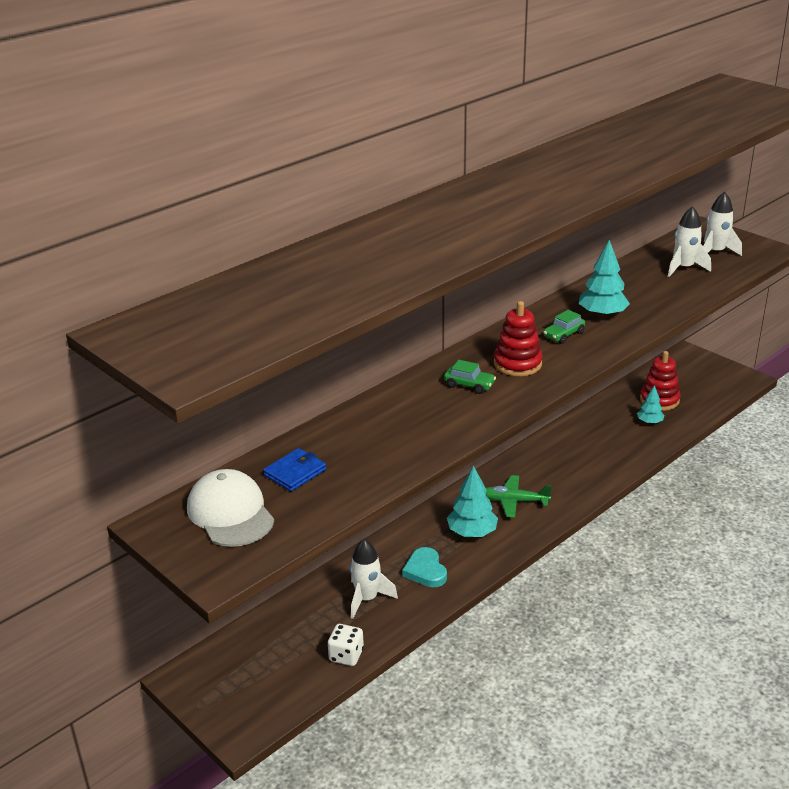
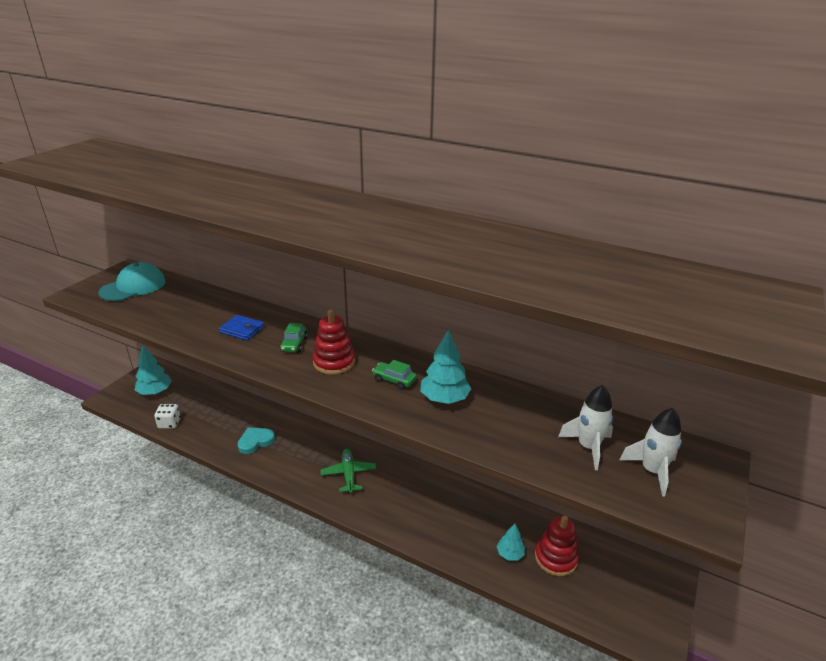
camera: 70 degrees right, 0 degrees up
white cap [187,469,274,547] -> turquoise cap [98,262,166,301]
blue wallet [263,448,326,491] -> blue wallet moved to [219,315,265,341]
white rocket [350,539,398,619] -> none
turquoise tree [447,466,498,537] -> turquoise tree moved to [135,345,172,395]

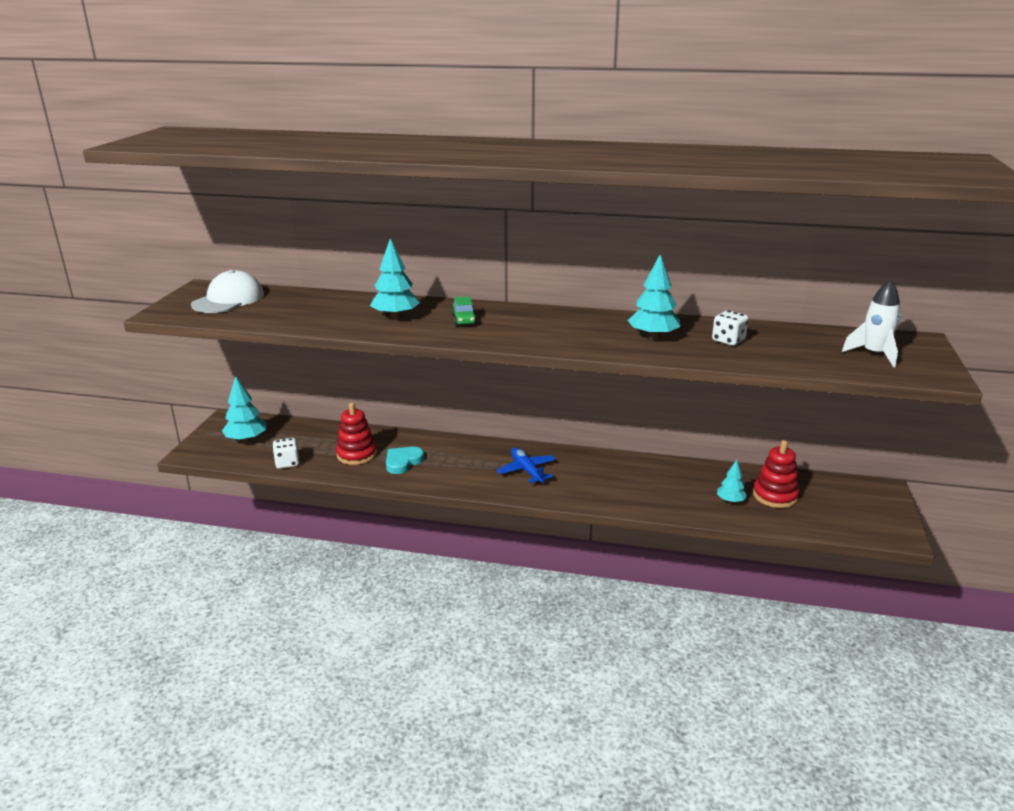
camera: 15 degrees left, 5 degrees down
turquoise cap [98,262,166,301] -> white cap [191,270,264,313]
blue wallet [219,315,265,341] -> turquoise tree [370,238,420,319]
red stacking toy [313,310,355,375] -> red stacking toy moved to [336,402,377,465]
green plane [320,449,376,493] -> blue plane [496,447,556,484]
green car [372,360,417,390] -> none
white rocket [558,385,613,470] -> none
none -> white dice [712,310,749,346]

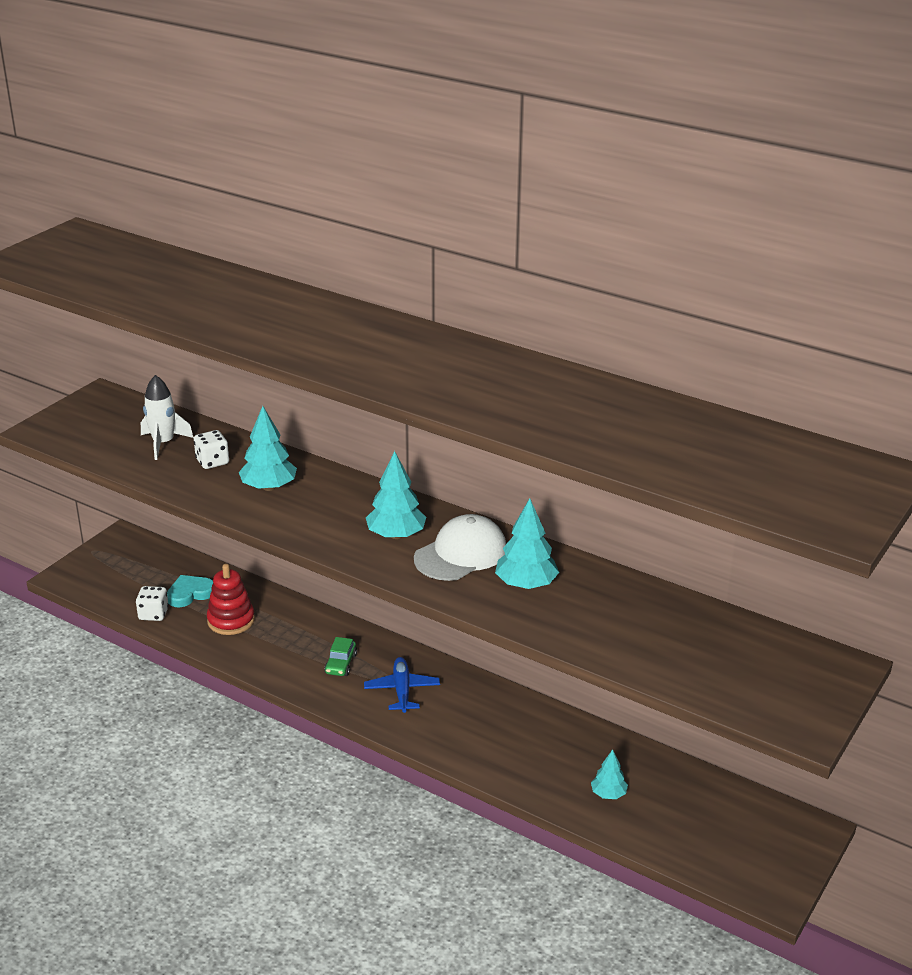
camera: 20 degrees right, 5 degrees up
white cap [191,270,264,313] -> white cap moved to [414,514,506,581]
turquoise tree [222,376,267,442] -> turquoise tree moved to [366,451,426,539]
turquoise heart [386,447,424,474] -> turquoise heart moved to [167,575,213,607]
green car [451,296,477,326] -> green car moved to [324,637,357,676]
white dice [712,310,749,346] -> white dice moved to [194,430,229,469]
red stacking toy [753,440,799,508] -> none
white rocket [842,280,901,367] -> white rocket moved to [141,375,194,460]

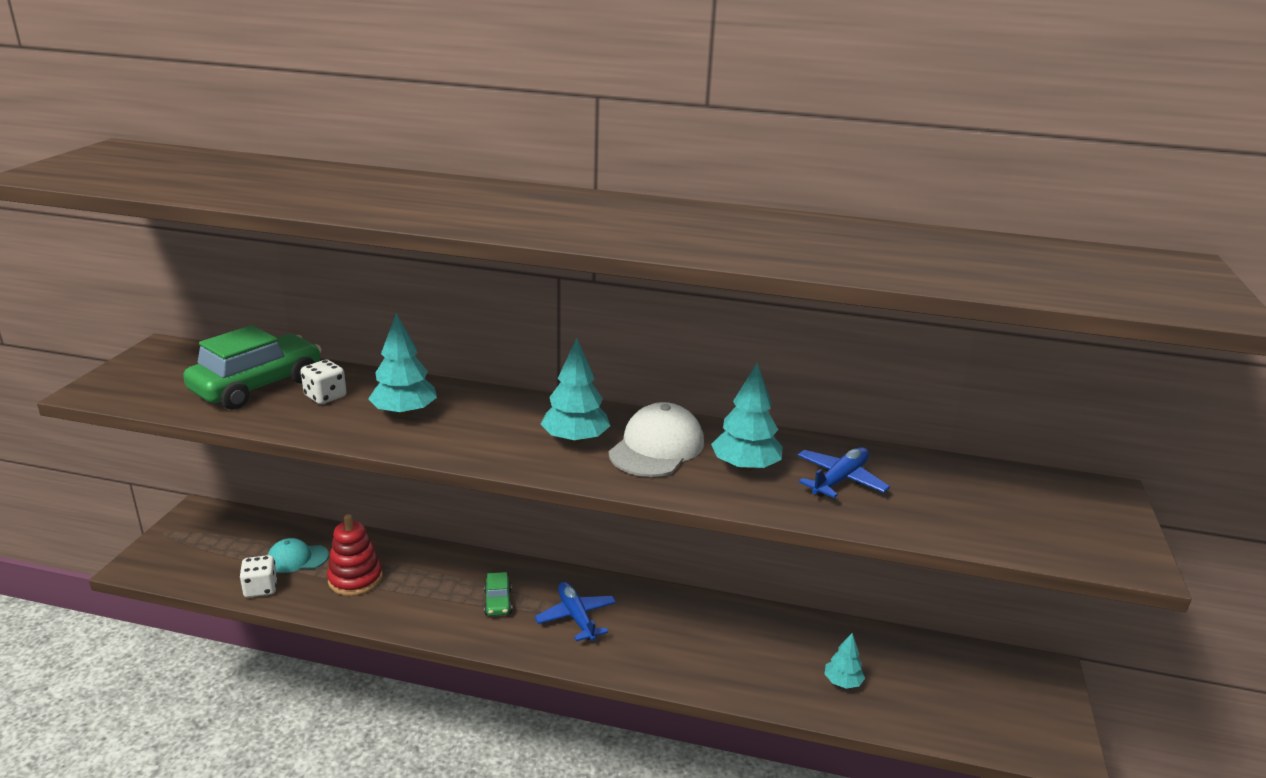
camera: 20 degrees left, 5 degrees down
white rocket [141,375,194,460] -> green car [183,325,322,410]
turquoise heart [167,575,213,607] -> turquoise cap [268,538,329,573]
none -> blue plane [797,447,890,498]

